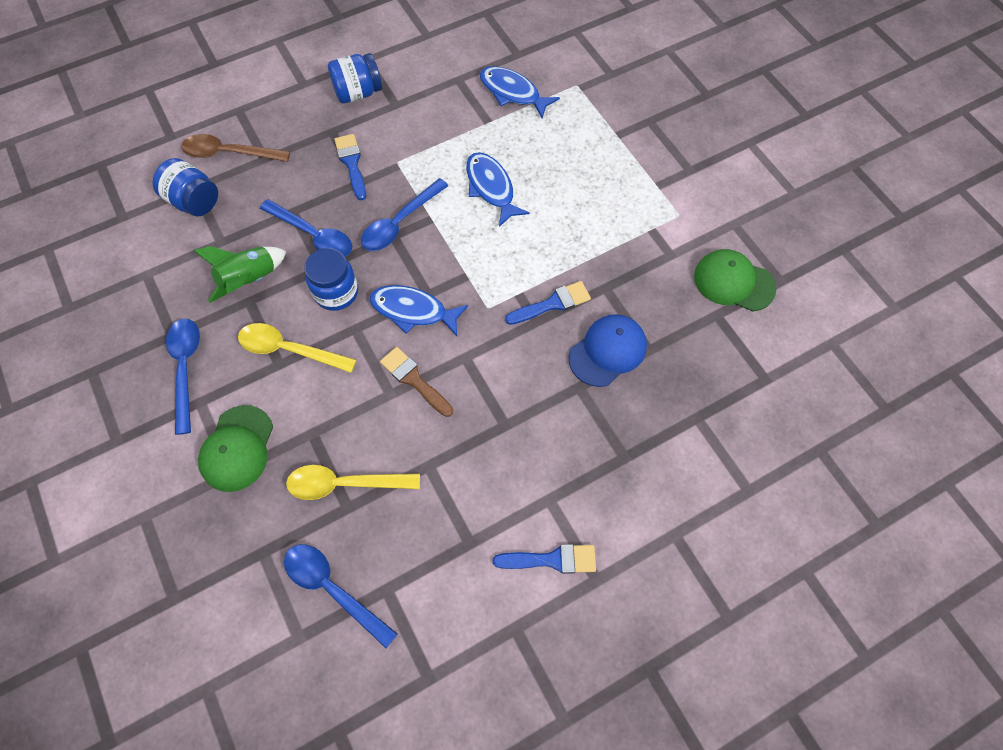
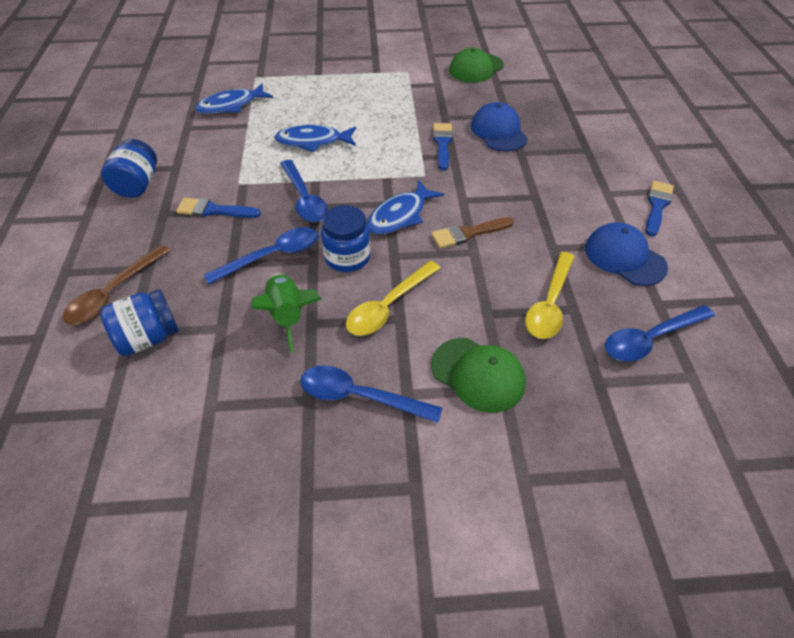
camera: 65 degrees left, 15 degrees down
none -> blue cap [585,222,668,286]

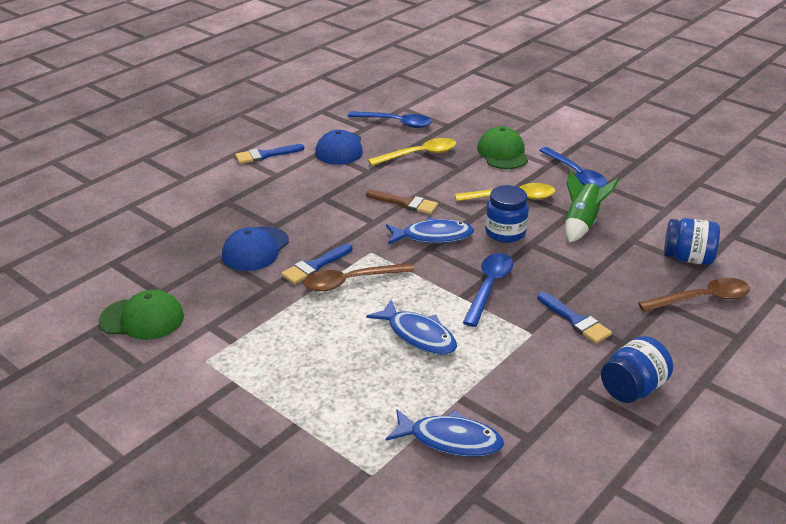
camera: 135 degrees left, 15 degrees down
blue spoon [204,227,318,284] -> none
none -> brown spoon [303,263,415,291]

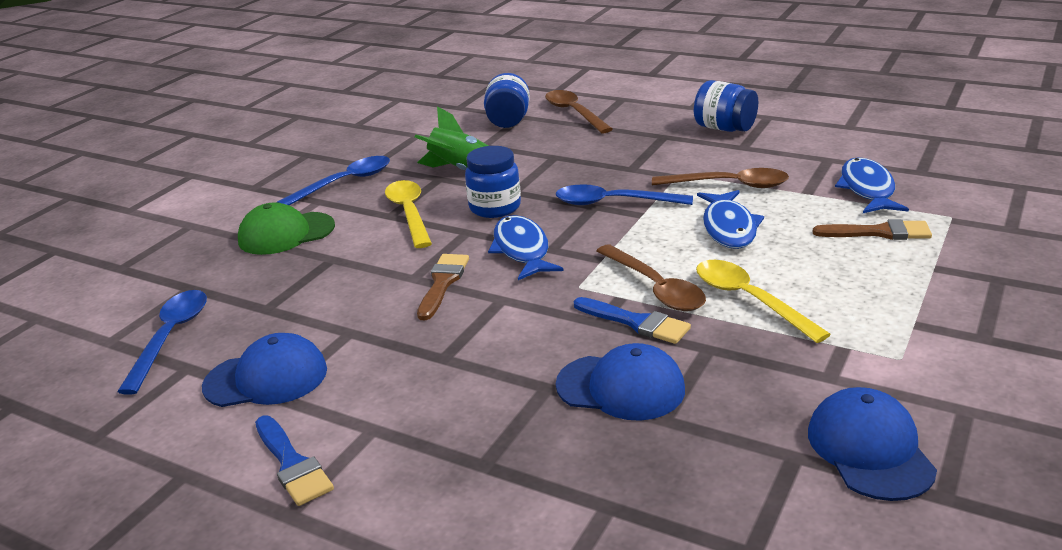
camera: 100 degrees left, 5 degrees down
green cap [99,290,184,340] -> blue cap [808,387,937,501]
blue fish [366,299,457,355] -> blue fish turned 150 degrees clockwise [697,190,764,249]
yellow spoon [368,138,456,166] -> yellow spoon moved to [696,260,831,343]
blue brush [537,292,612,344] -> none
none -> brown spoon [652,168,789,188]
none -> brown brush [813,219,932,240]

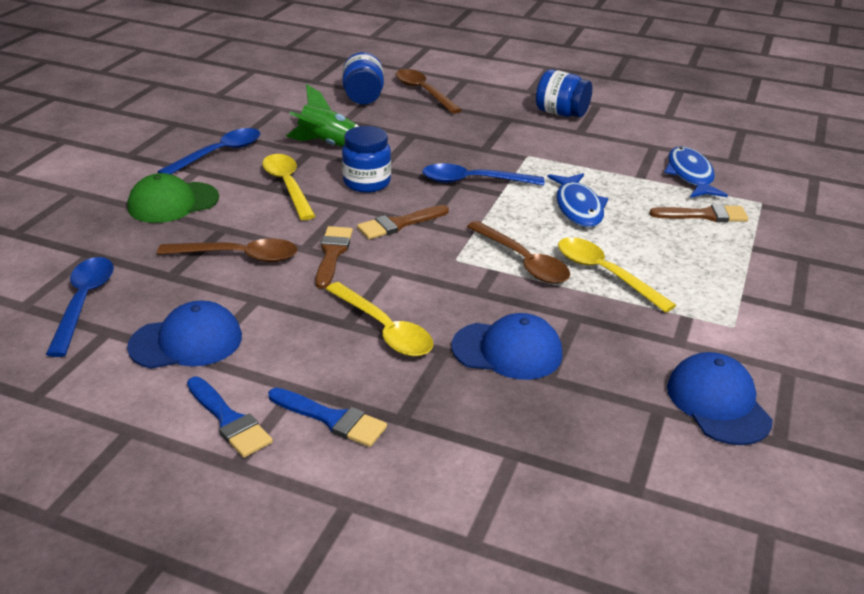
camera: 10 degrees left, 5 degrees up
blue fish [488,215,564,280] -> brown brush [357,205,449,239]
blue brush [574,297,691,344] -> blue brush moved to [268,388,387,447]
brown spoon [652,168,789,188] -> brown spoon moved to [157,238,298,262]
none -> yellow spoon [326,282,433,357]

